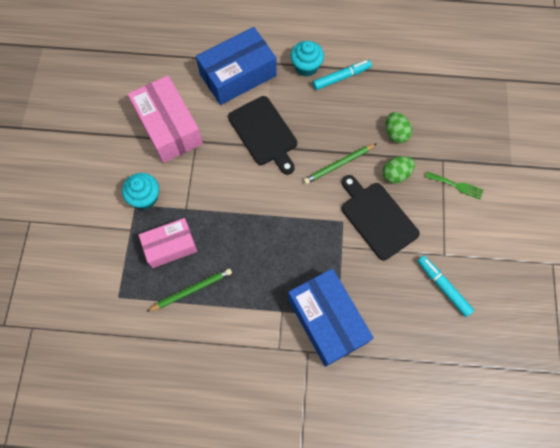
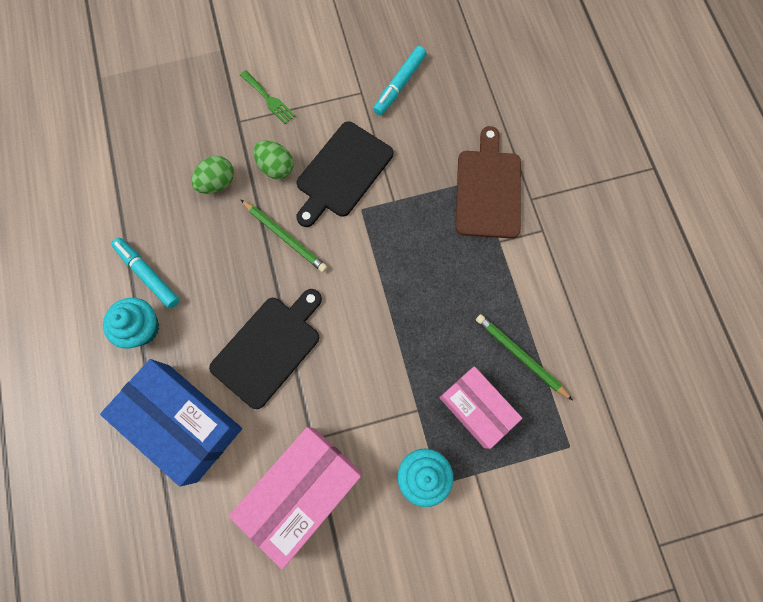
camera: 110 degrees left, 5 degrees up
blue box [288,268,374,367] -> brown cutting board [456,126,521,239]
green fork [425,172,484,200] -> green fork turned 135 degrees clockwise [240,70,295,124]

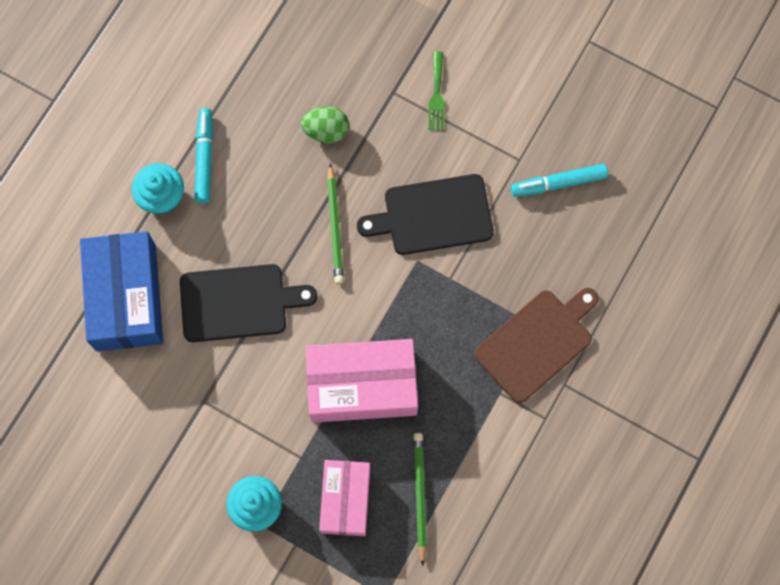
camera: 45 degrees right, 0 degrees up
pink box [229,427,362,570] -> pink box moved to [305,339,418,423]
green egg [253,140,293,179] -> none

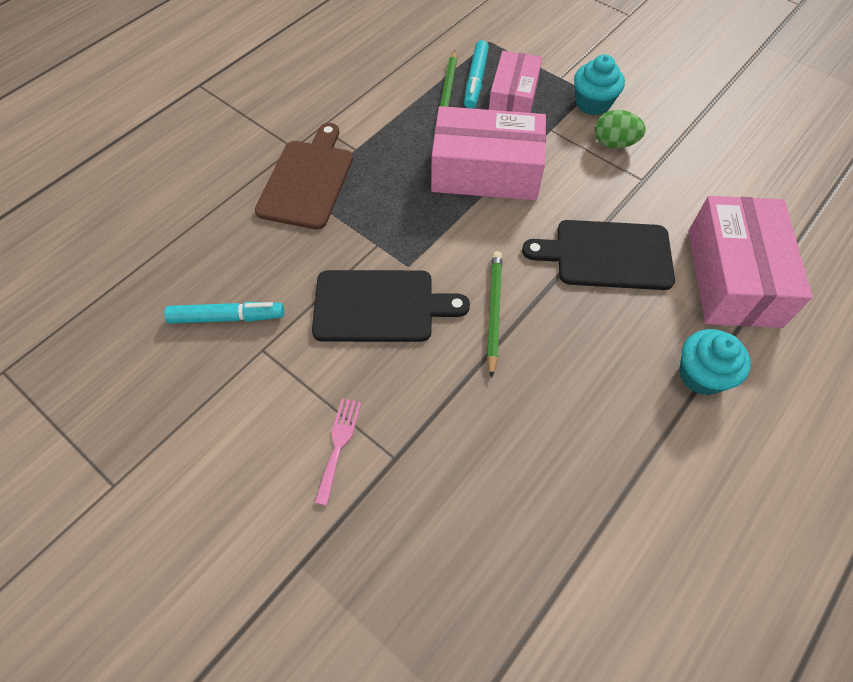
camera: 170 degrees left, 15 degrees down
blue box [80,231,163,351] -> pink box [688,196,813,328]
turquoise marker [195,108,213,203] -> turquoise marker moved to [464,40,489,109]
green egg [301,107,349,143] -> green egg moved to [595,110,646,148]
green fork [428,51,445,130] -> pink fork [314,398,362,506]
brown cutting board [474,288,599,403] -> brown cutting board turned 135 degrees clockwise [255,123,353,229]

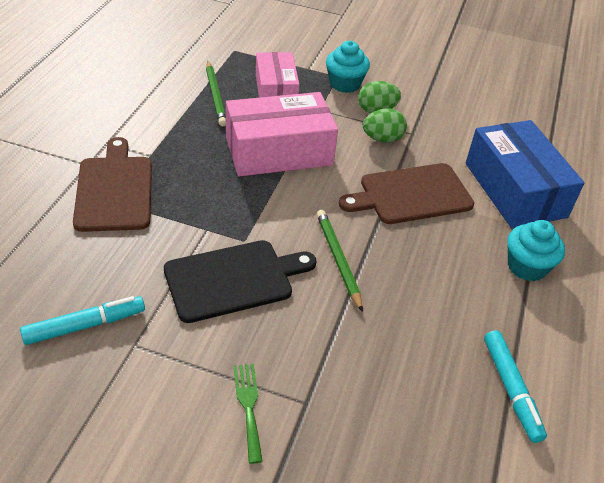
camera: 25 degrees left, 15 degrees down
pink fork [314,398,362,506] -> green fork [234,364,263,464]
turquoise marker [464,40,489,109] -> turquoise marker moved to [484,330,547,443]
black cutting board [522,220,675,290] -> brown cutting board [339,163,474,224]
pink box [688,196,813,328] -> blue box [466,120,584,228]
none -> green egg [363,108,407,142]

